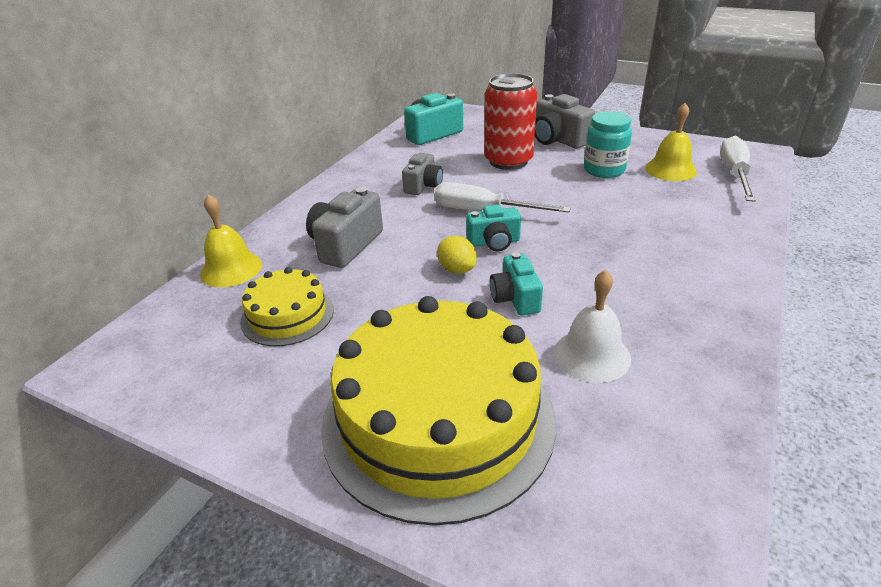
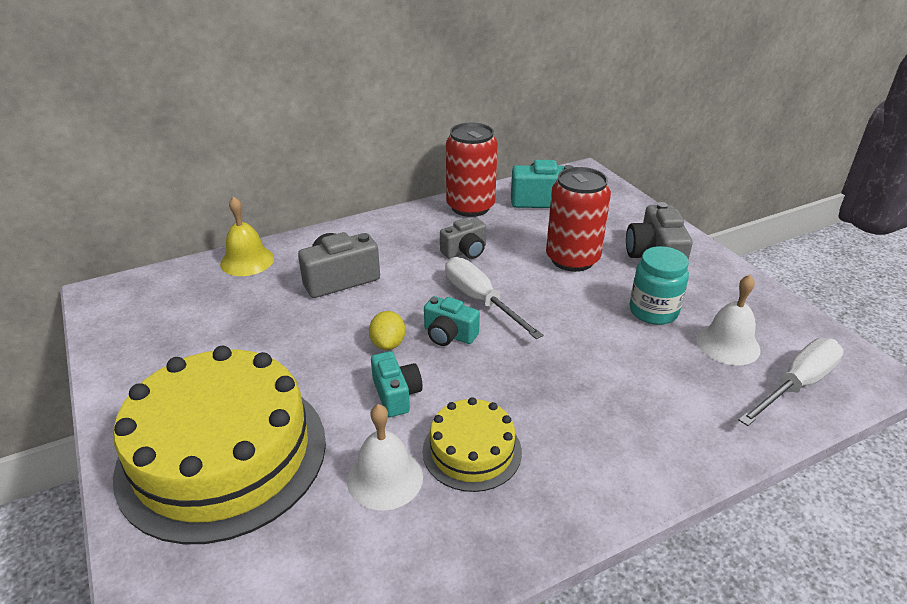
camera: 35 degrees right, 0 degrees up
yellow cake [240,267,334,346] -> yellow cake moved to [422,397,522,492]
turquoise camera [490,252,543,316] -> turquoise camera turned 135 degrees clockwise [371,351,423,417]
yellow bell [645,103,697,181] -> white bell [696,275,761,365]
none -> red can [446,122,498,217]

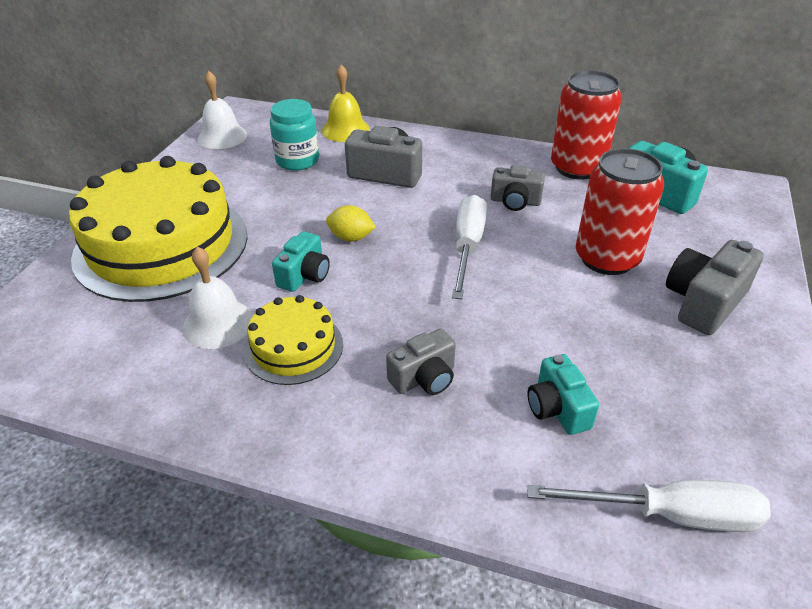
camera: 45 degrees right, 5 degrees up
yellow lemon [369,311,406,350] -> yellow lemon turned 60 degrees clockwise [326,205,376,242]
turquoise camera [424,296,480,346] -> turquoise camera moved to [527,354,599,435]
turquoise jar [630,246,689,325] -> turquoise jar moved to [270,99,319,171]
white bell [696,275,761,365] -> white bell moved to [198,71,247,149]
none -> grey camera [386,329,456,395]

